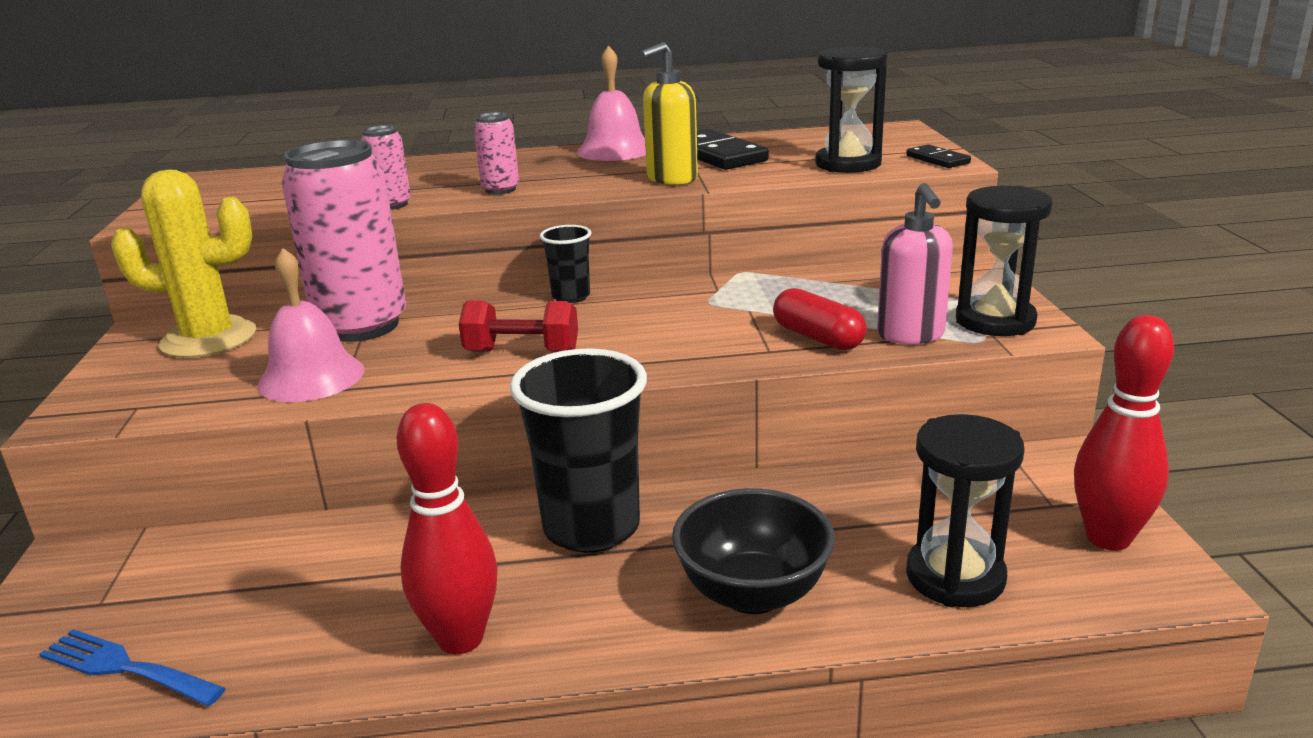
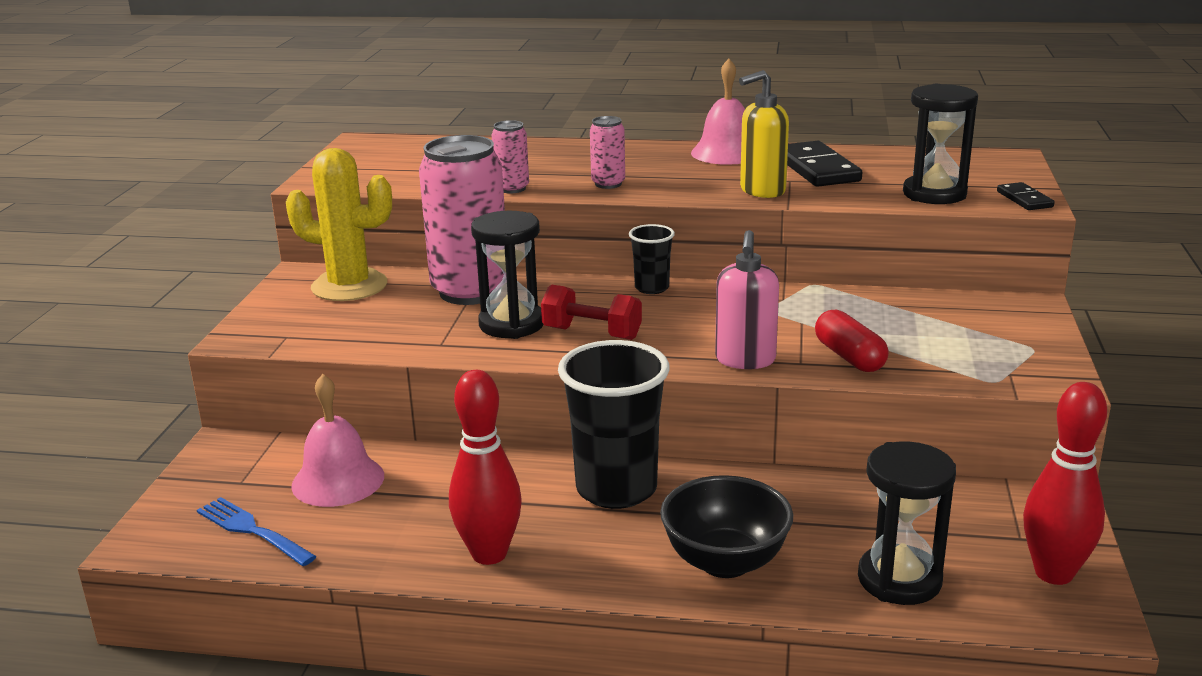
camera: 15 degrees right, 0 degrees up
pink bell [257,248,364,402] -> pink bell moved to [291,374,384,507]
pink soap dispenser [877,183,953,344] -> pink soap dispenser moved to [715,230,779,369]
black hourglass [956,186,1053,336] -> black hourglass moved to [471,211,544,339]

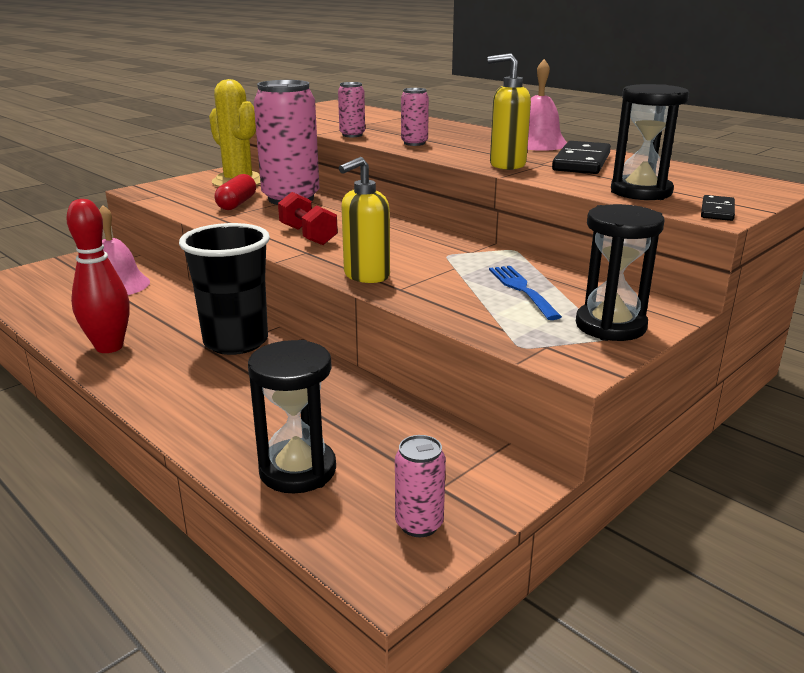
camera: 35 degrees right, 0 degrees up
blue fork [197,497,317,566] -> blue fork moved to [489,266,562,320]
black hourglass [471,211,544,339] -> black hourglass moved to [576,204,664,341]
black cup [629,224,675,294] -> none
black bowl [660,475,793,578] -> none
pink soap dispenser [715,230,779,369] -> yellow soap dispenser [339,157,390,283]
red capsule [815,310,889,372] -> red capsule moved to [215,174,256,210]
red bowling pin [1023,382,1107,585] -> pink can [395,435,446,537]

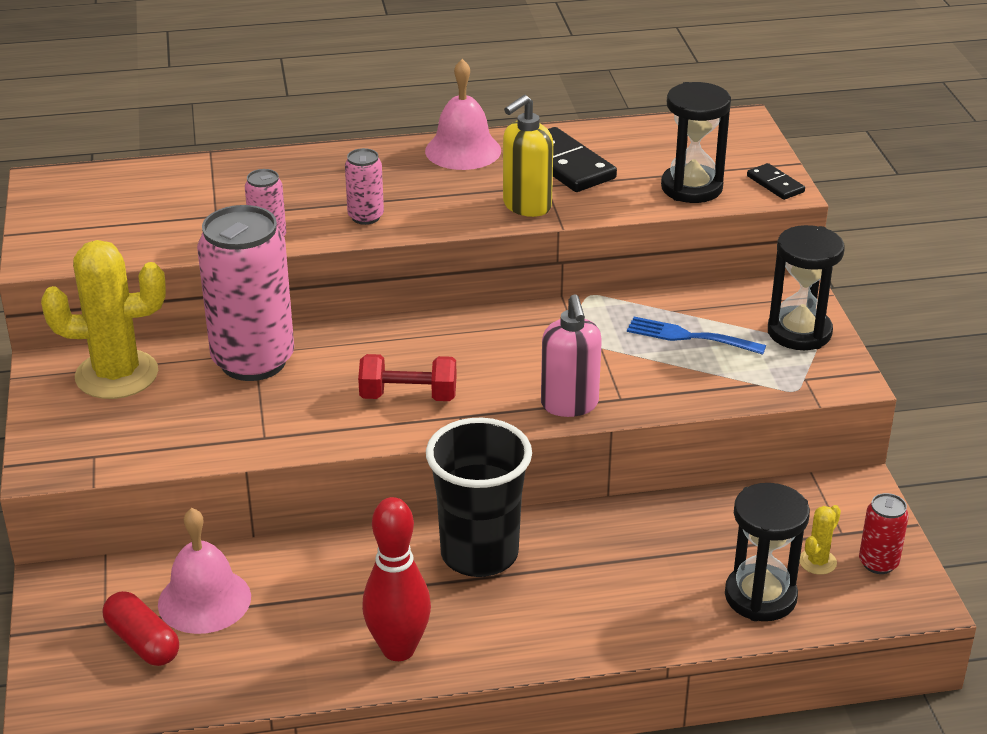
camera: 55 degrees left, 10 degrees up
red capsule [215,174,256,210] -> red capsule moved to [103,591,179,666]
yellow soap dispenser [339,157,390,283] -> pink soap dispenser [541,294,602,417]
pink can [395,435,446,537] -> red can [859,493,909,574]
none -> yellow cactus [799,505,841,575]

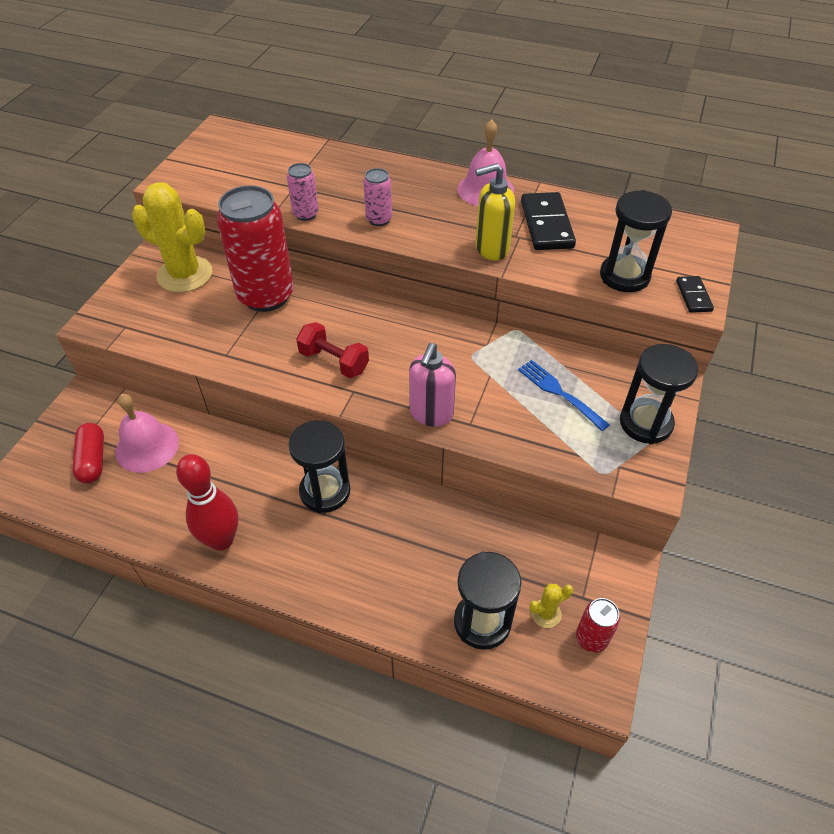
camera: 30 degrees right, 15 degrees up
pink can [197,205,294,381] -> red can [217,185,294,312]
black cup [426,418,532,577] -> black hourglass [288,420,350,513]

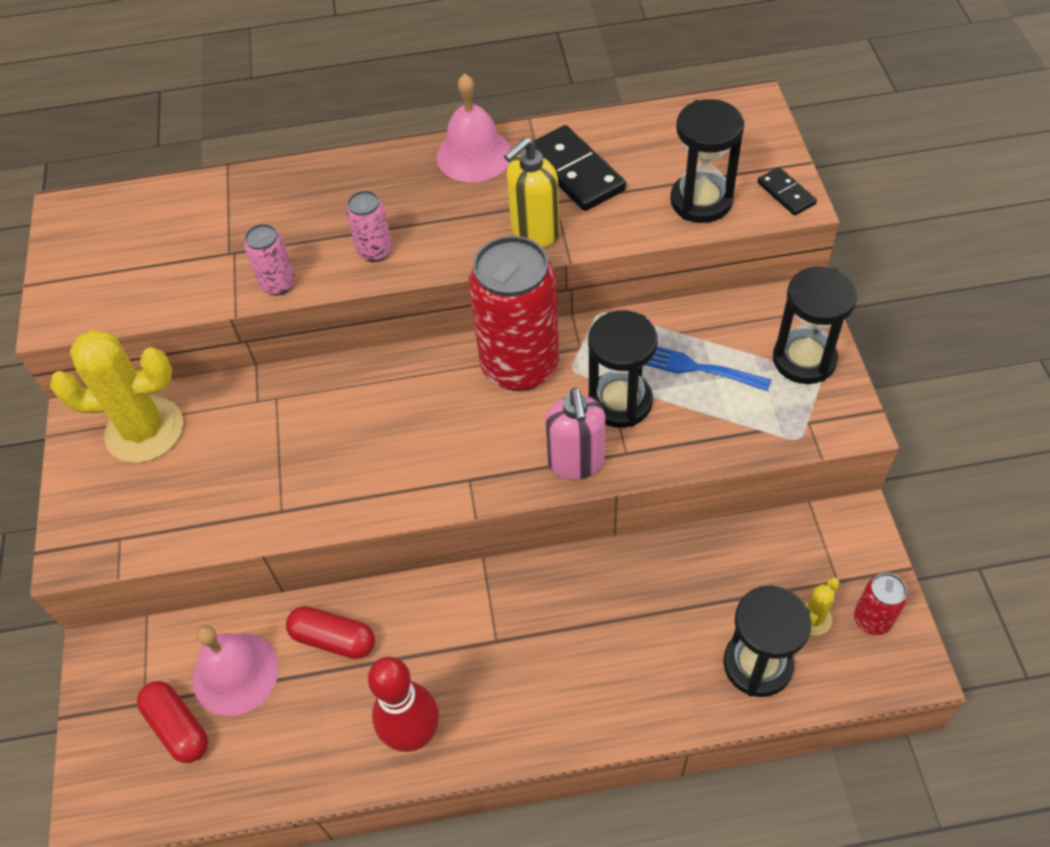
camera: 25 degrees left, 5 degrees up
red can [217,185,294,312] -> red can moved to [468,236,559,391]
black hourglass [288,420,350,513] -> black hourglass moved to [588,311,658,428]
red dumbbell [296,322,369,378] -> none
none -> red capsule [286,606,375,659]

